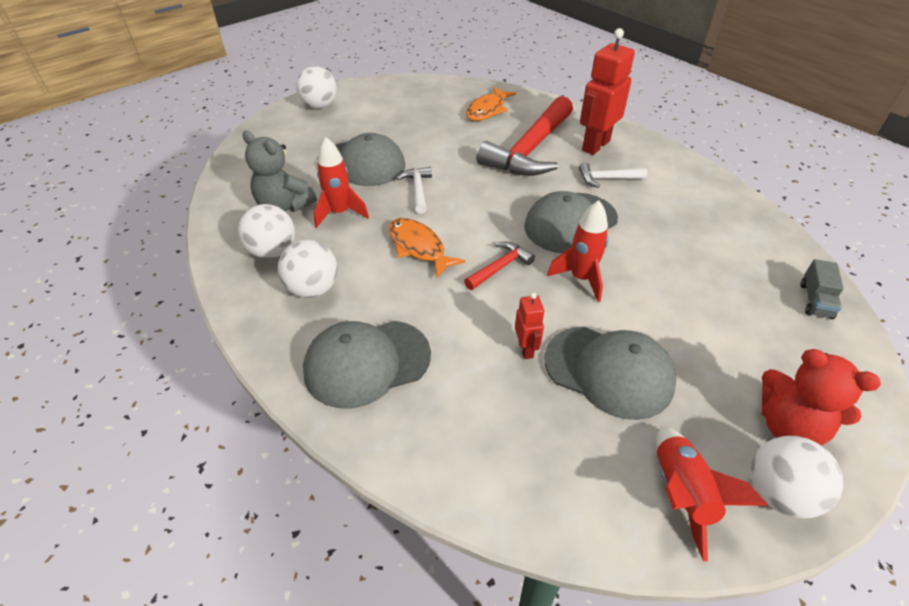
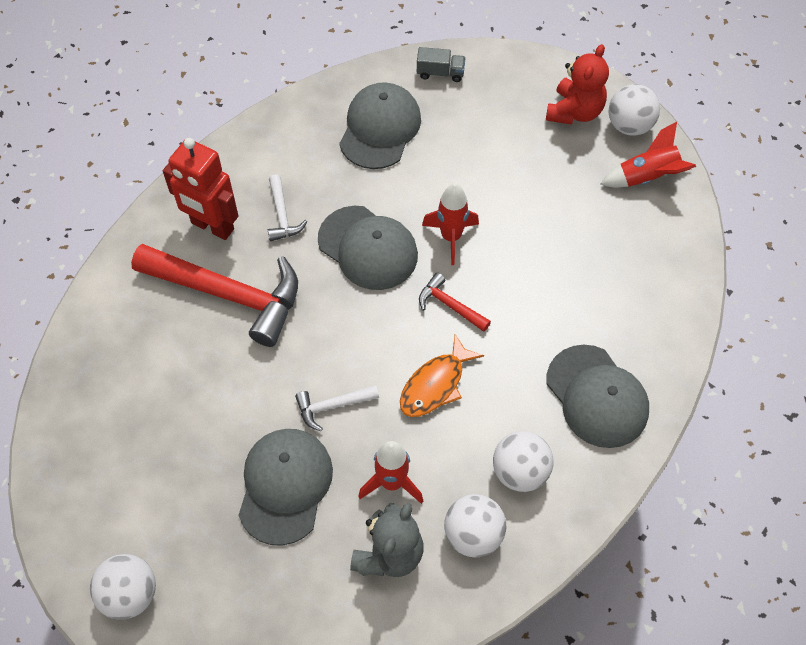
camera: 100 degrees left, 15 degrees up
orange fish [466,87,516,121] -> none
red robot [515,293,545,359] -> none
grey cap [544,326,676,420] -> grey cap moved to [339,82,421,169]

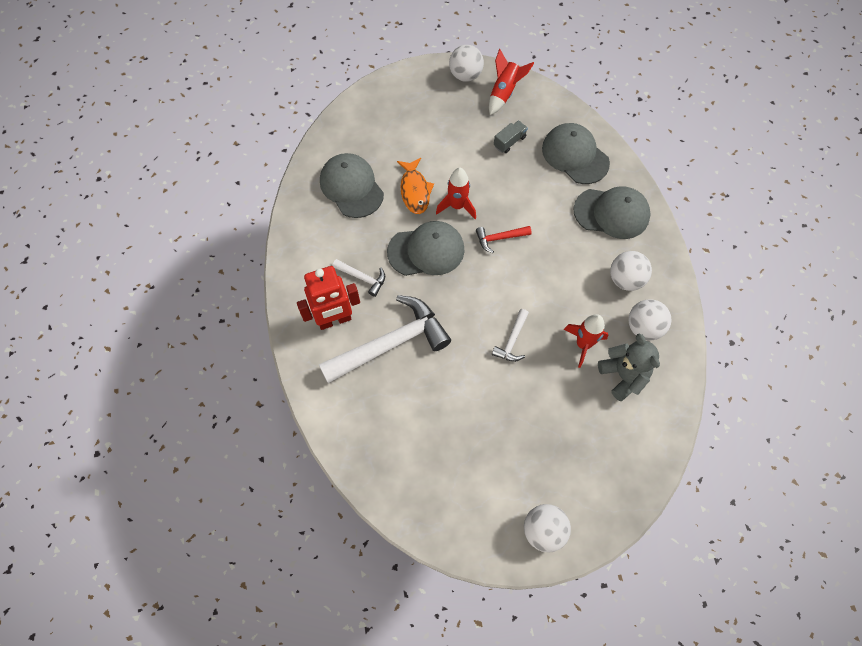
camera: 50 degrees left, 5 degrees up
red hammer [131,244,298,347] -> white hammer [319,295,451,383]
grey cap [238,429,333,546] -> grey cap moved to [542,123,610,184]
orange fish [400,335,484,417] -> orange fish moved to [397,158,434,214]
grey truck [417,47,466,82] -> grey truck moved to [494,120,528,153]
red teddy bear [546,44,609,125] -> none

